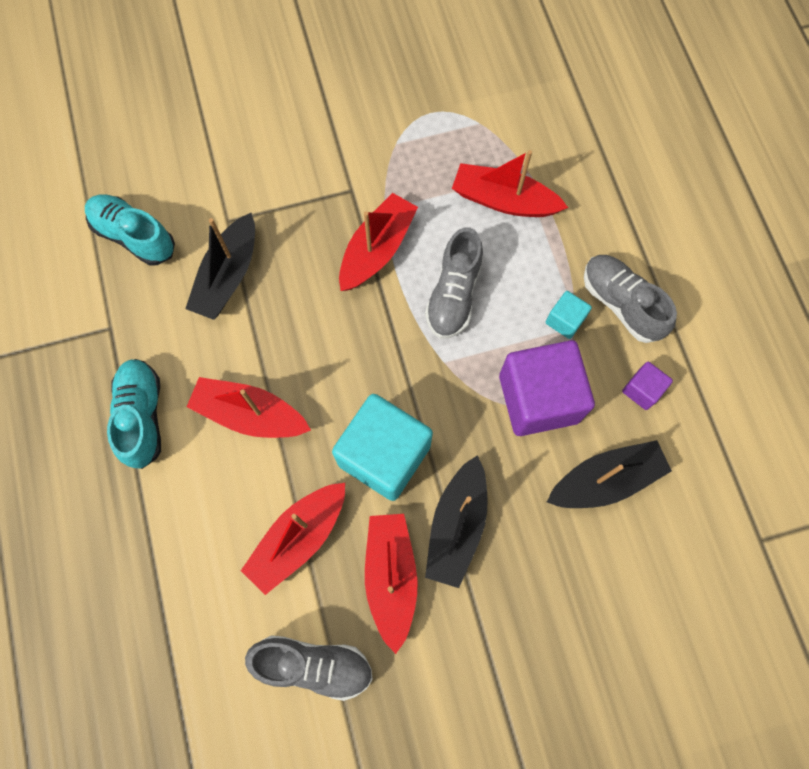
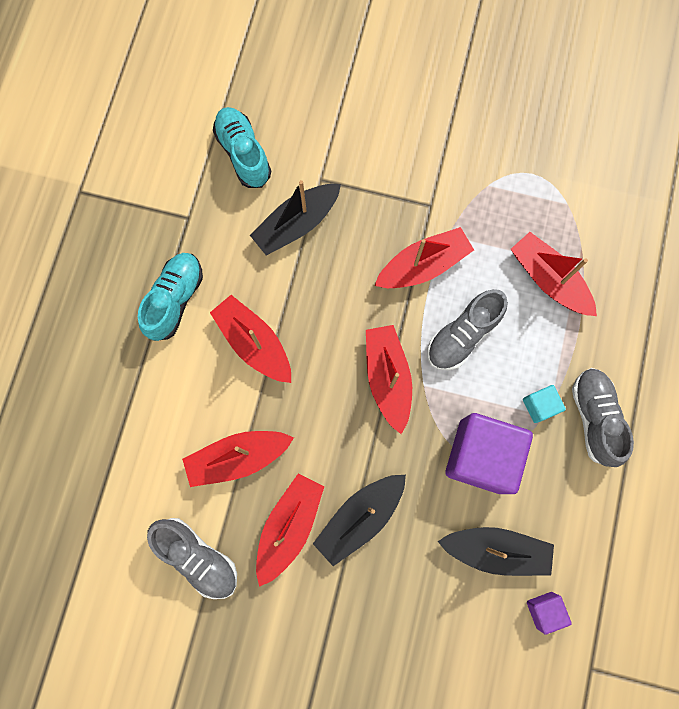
camera: 30 degrees right, 5 degrees up
turquoise cube [332,394,433,501] -> none
purple cube [622,362,673,410] -> purple cube moved to [527,592,572,635]
none -> red boat [366,325,412,434]

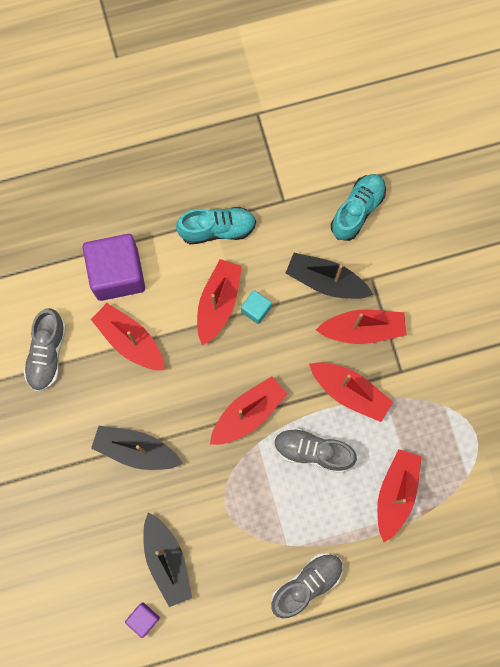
camera: 60 degrees right, 0 degrees up
red boat [256,474,324,587] -> red boat moved to [316,310,406,344]
purple cube [446,413,533,494] -> purple cube moved to [83,234,145,301]
turquoise cube [523,385,566,423] -> turquoise cube moved to [241,290,272,324]

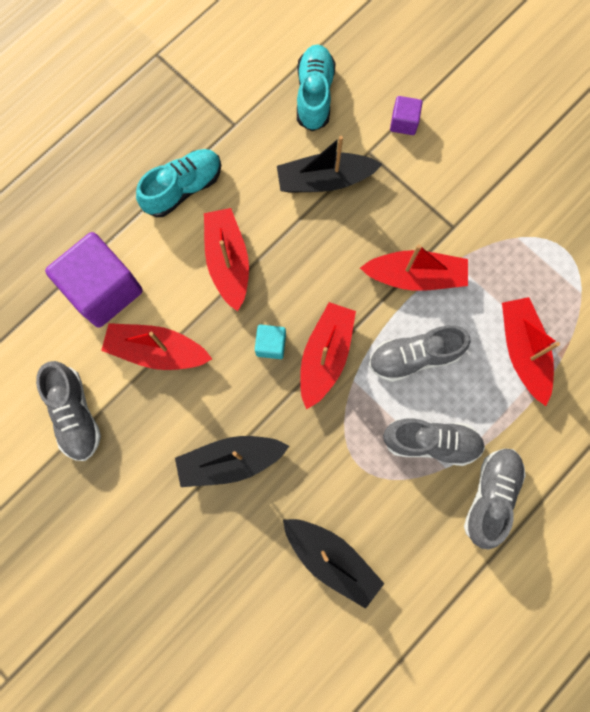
camera: 30 degrees left, 0 degrees up
purple cube [125,602,160,638] -> purple cube moved to [390,96,423,135]
turquoise cube [241,290,272,324] -> turquoise cube moved to [255,325,286,359]
red boat [316,310,406,344] -> none
none -> grey shoe [383,419,485,466]

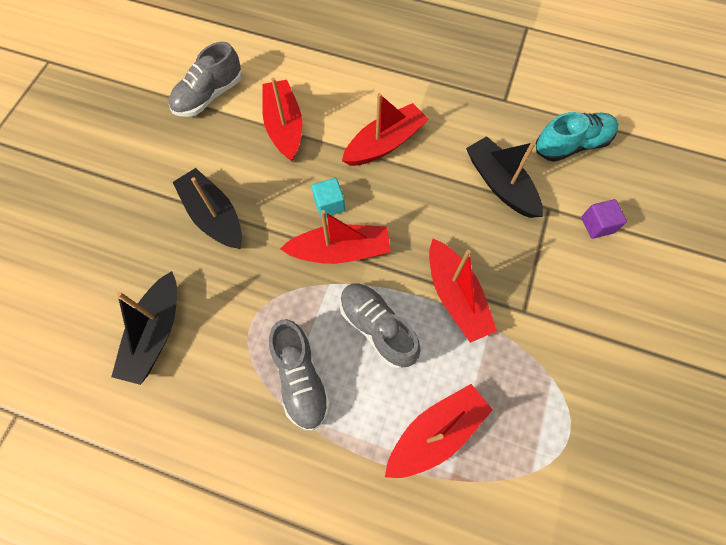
camera: 65 degrees right, 10 degrees down
purple cube [45,232,143,327] -> none
turquoise shoe [136,149,221,217] -> none
grey shoe [464,449,526,550] -> none

